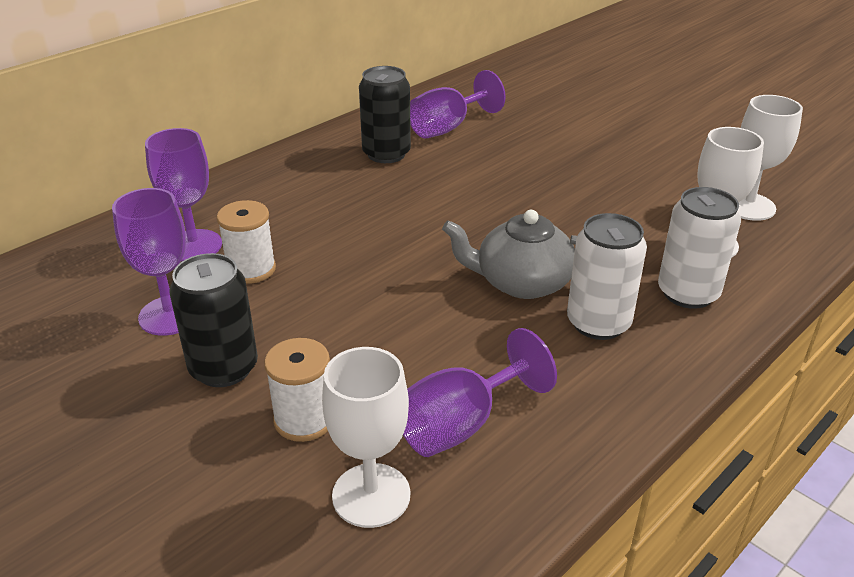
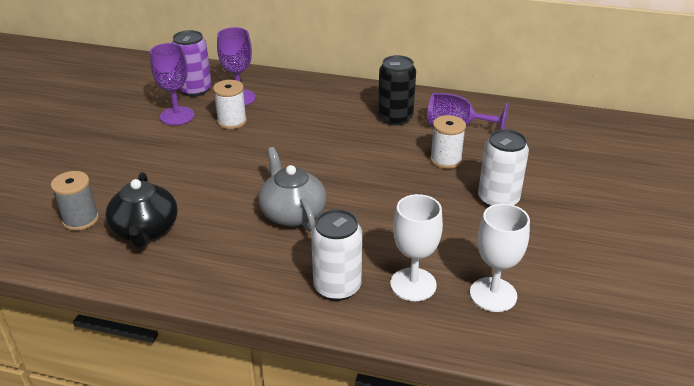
camera: 60 degrees right, 0 degrees up
black can [169,253,258,387] -> none
white spool [264,338,330,442] -> white spool moved to [430,115,466,169]
white goblet [322,347,410,528] -> grey spool [51,171,99,231]
purple goblet [403,328,557,457] -> black teapot [106,172,178,248]
white can [567,213,647,340] -> white can moved to [478,129,529,207]
none -> purple can [172,30,212,97]

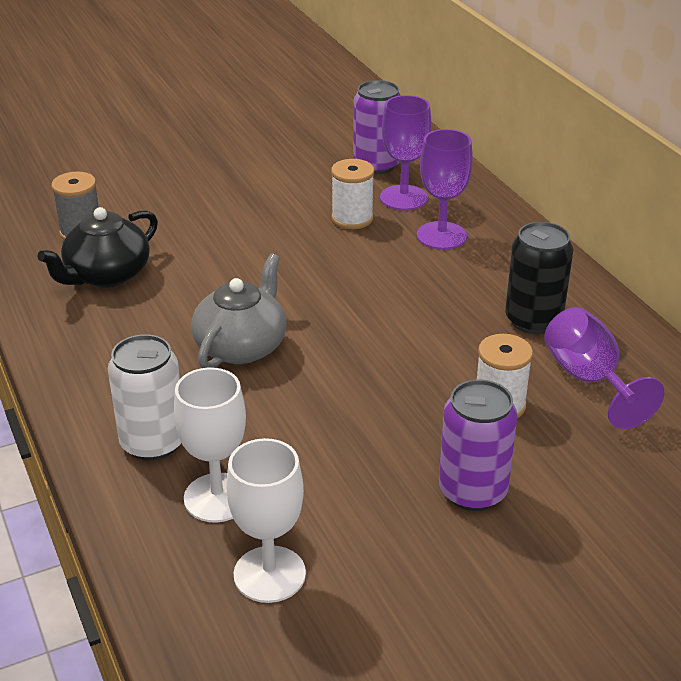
camera: 50 degrees right, 0 degrees up
purple goblet [150,43,195,125] -> purple goblet moved to [417,129,473,250]
white can [478,129,529,207] -> purple can [439,380,518,511]

